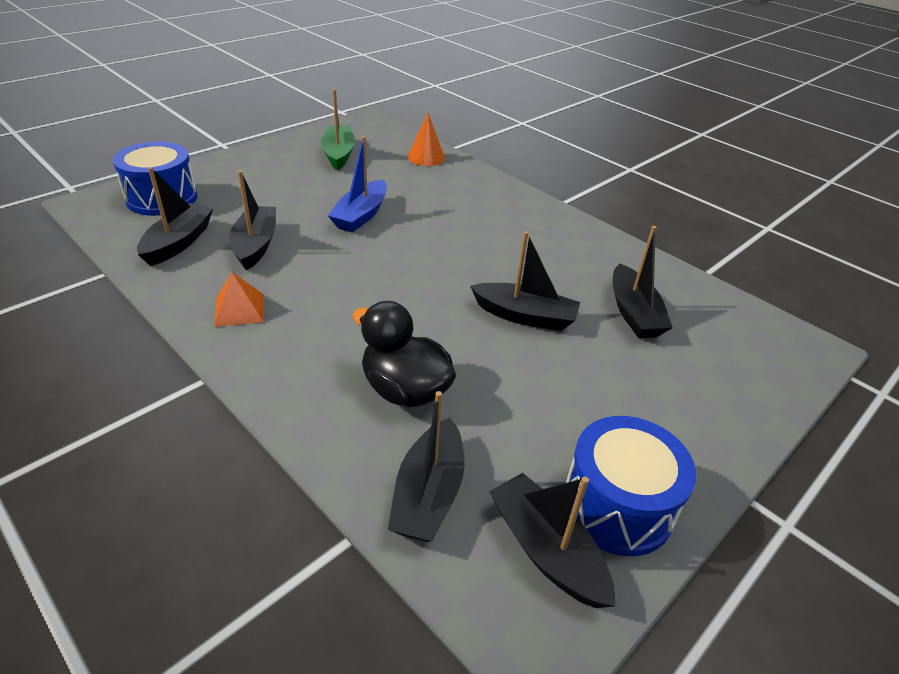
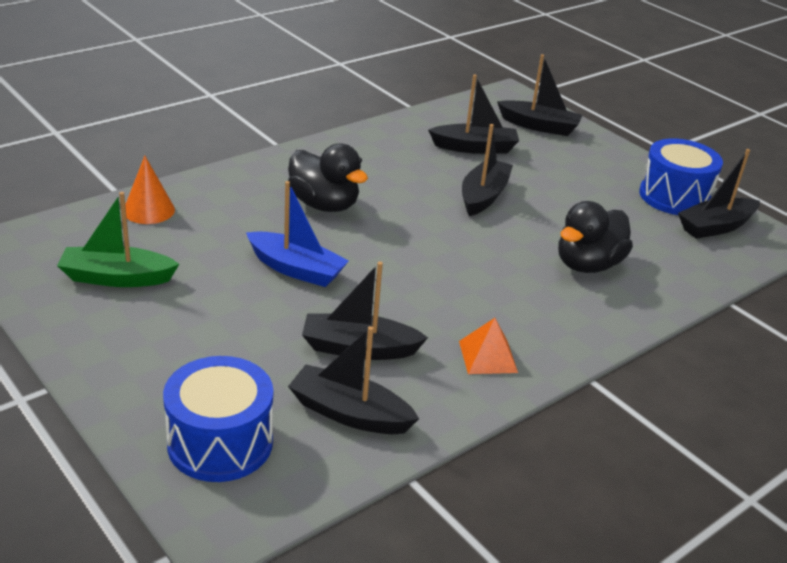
camera: 85 degrees left, 5 degrees down
black boat [388,391,465,542] -> black boat moved to [497,54,583,136]
none -> black duck [288,143,368,212]

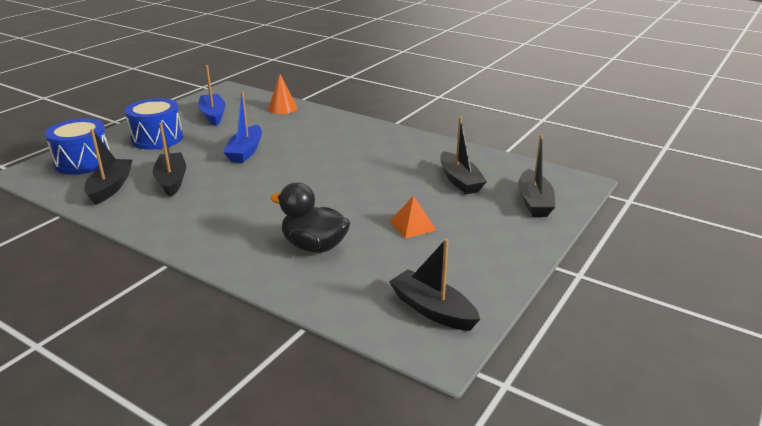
camera: 75 degrees right, 5 degrees down
green boat [57,192,179,287] -> blue boat [198,65,226,126]
black duck [288,143,368,212] -> none
orange pyramid [459,318,518,374] -> orange pyramid moved to [389,196,436,239]
black boat [462,124,513,216] -> none
blue drum [639,138,723,215] -> blue drum moved to [125,98,183,150]

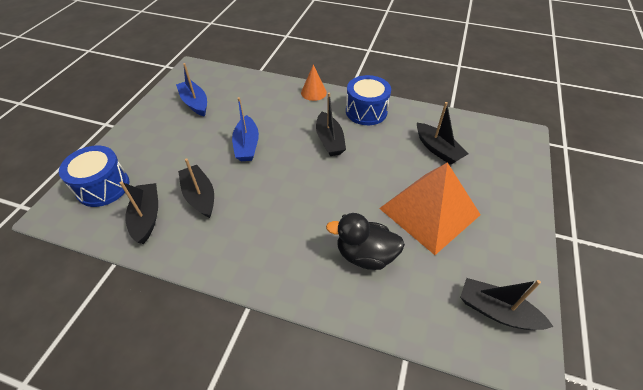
camera: 15 degrees left, 20 degrees up
blue drum [125,98,183,150] -> blue drum moved to [346,75,391,125]
orange cone [268,74,297,114] -> orange cone moved to [301,64,327,101]
orange pyramid [389,196,436,239] -> orange pyramid [379,162,481,255], size x2.45
black boat [518,134,555,217] -> black boat moved to [316,93,346,156]

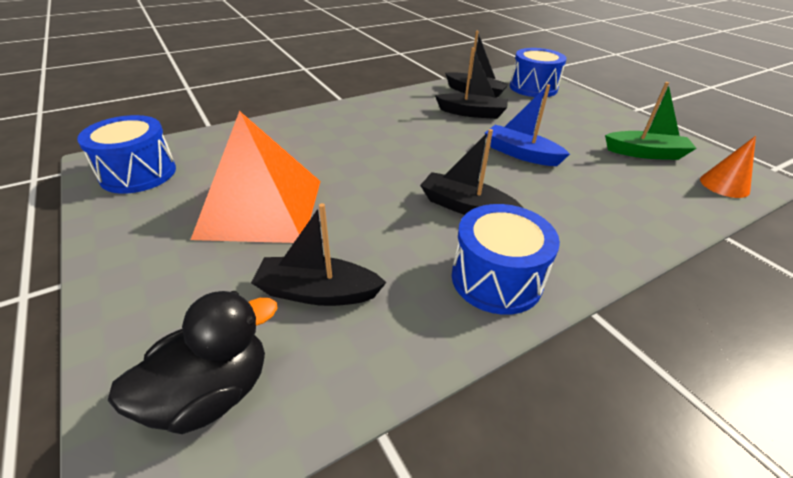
camera: 130 degrees right, 10 degrees down
blue boat [176,63,207,117] -> green boat [605,82,697,160]
orange cone [301,64,327,101] -> orange cone moved to [700,136,756,198]
black duck [326,213,405,270] -> black duck moved to [108,291,278,434]
black boat [460,278,553,330] -> blue drum [77,115,176,194]

